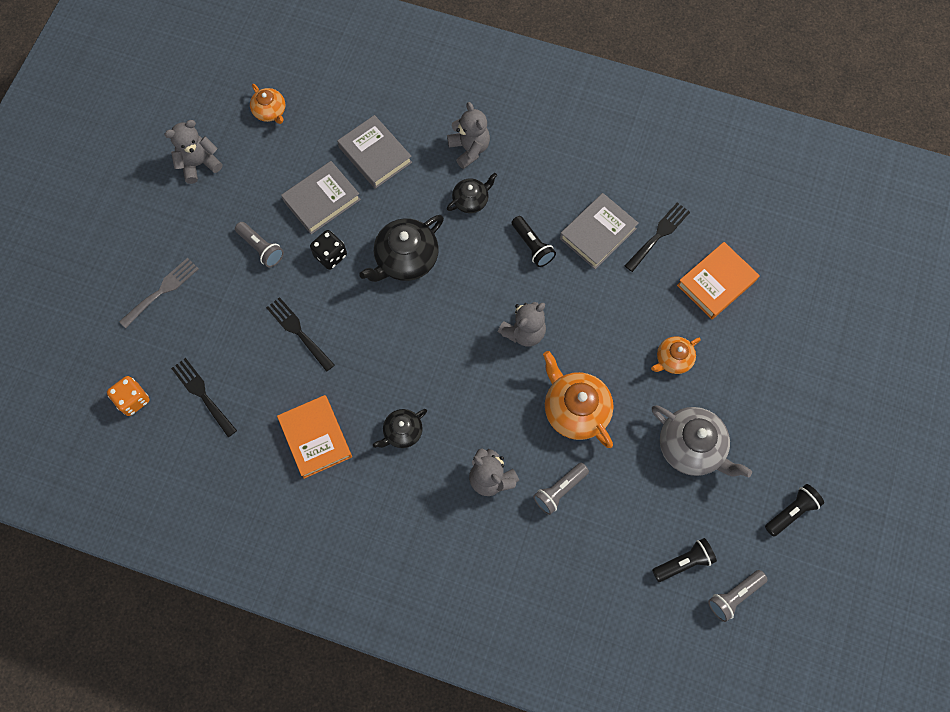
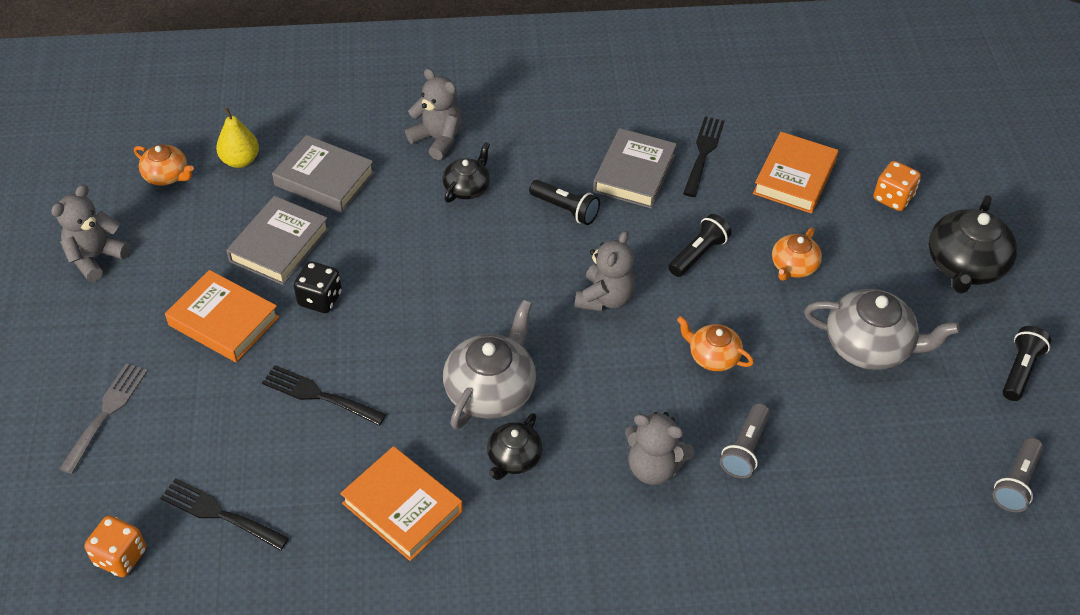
camera: 25 degrees left, 20 degrees down
grey flashlight [235,222,284,267] -> orange book [165,270,279,362]
black teapot [359,215,444,282] -> black teapot moved to [929,195,1017,294]
orange teapot [543,351,614,448] -> orange teapot [677,316,754,371], size x0.58
black flashlight [652,538,717,582] -> black flashlight moved to [668,214,732,277]
none -> yellow pear [216,108,259,168]
none -> grey teapot [443,300,536,430]
none -> orange dice [873,161,921,211]

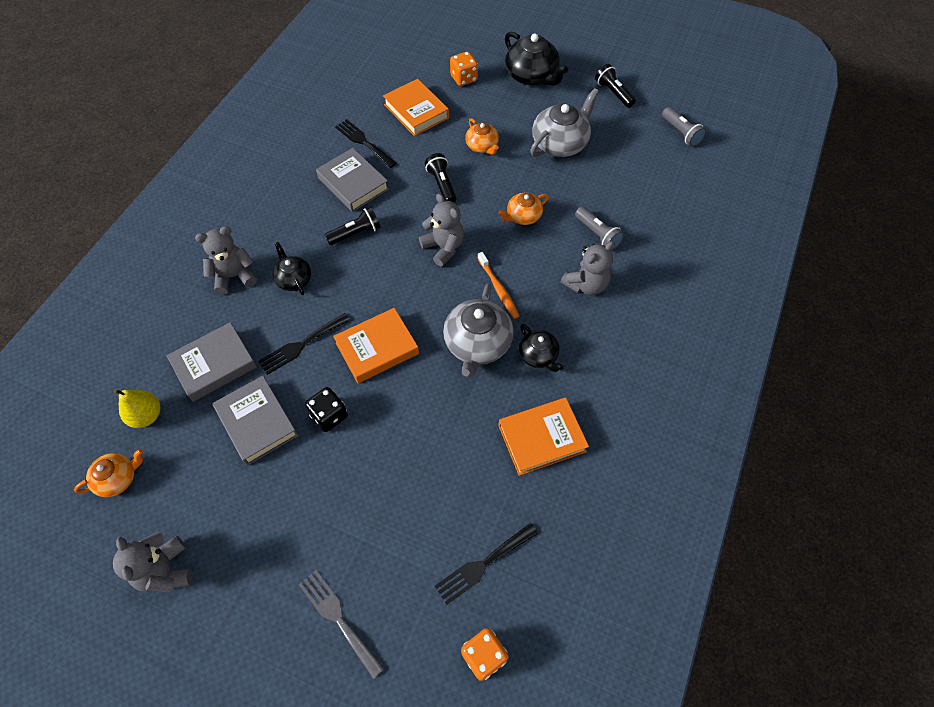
camera: 60 degrees left, 10 degrees up
orange book [165,270,279,362] -> orange book moved to [333,308,419,383]
black fork [262,365,386,426] -> black fork moved to [258,313,350,375]
grey teapot [443,300,536,430] -> grey teapot turned 135 degrees counterclockwise [443,283,514,377]
none -> orange toothbrush [477,252,519,319]

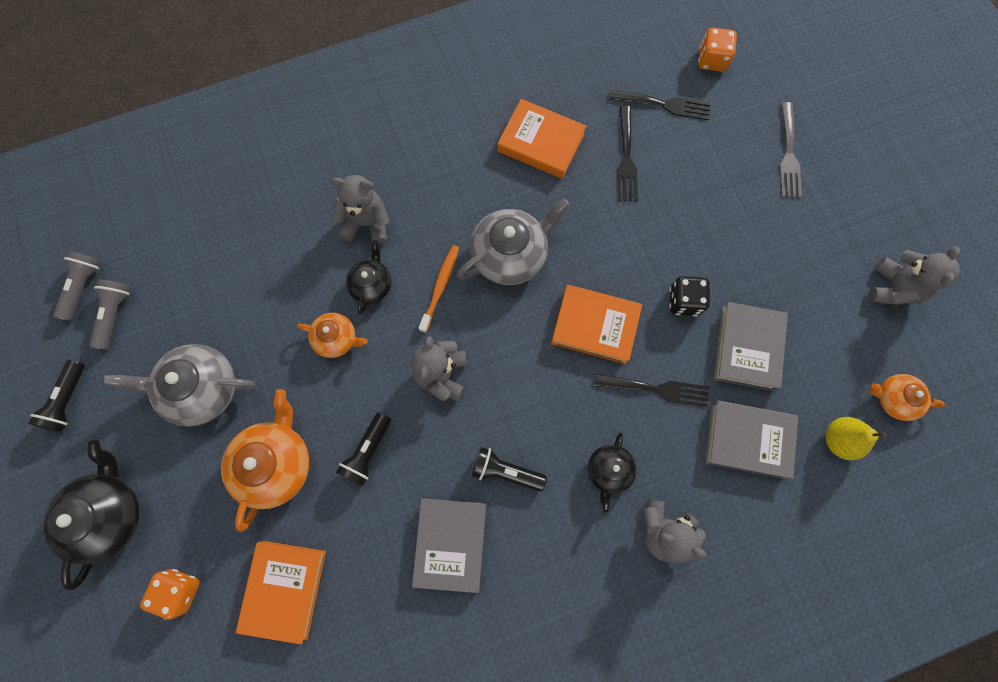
camera: 135 degrees left, 15 degrees up
black fork [335,119,397,168] -> black fork moved to [617,106,638,201]
orange teapot [465,118,499,155] -> orange teapot [221,389,309,532], size x1.73
black teapot [519,324,564,372] -> black teapot moved to [346,240,392,314]
grey flashlight [575,207,624,251] -> grey flashlight moved to [89,279,130,350]

